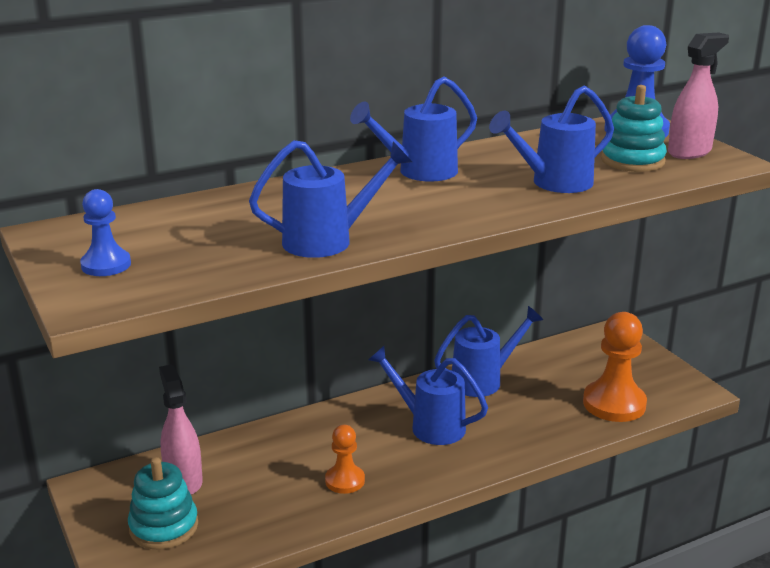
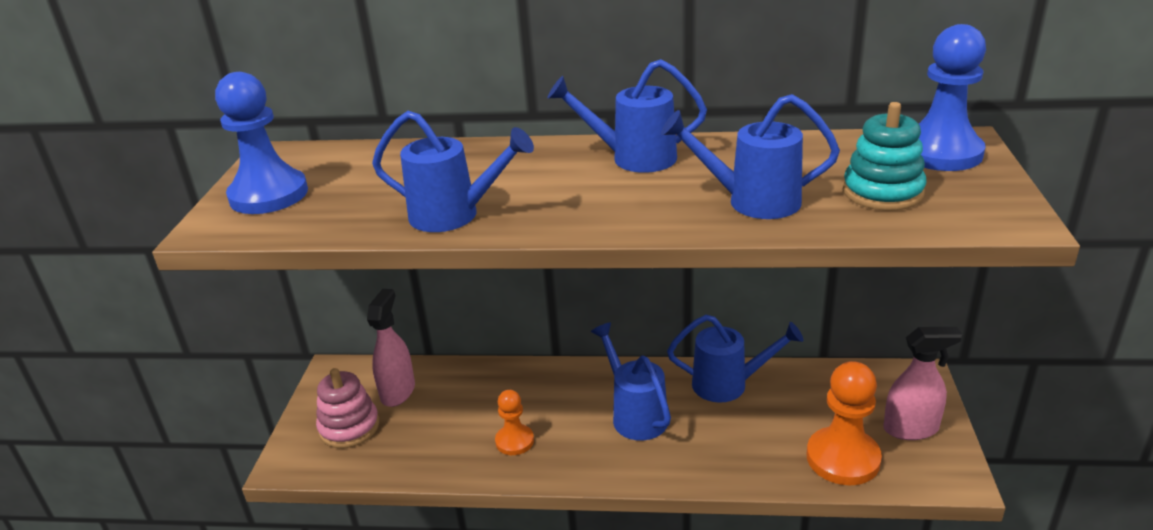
camera: 35 degrees right, 5 degrees up
blue pawn [80,189,131,276] -> blue pawn [215,72,308,214], size x1.75
turquoise stacking toy [128,457,198,549] -> pink stacking toy [316,368,379,448]
pink spray bottle [668,32,729,159] -> pink spray bottle moved to [883,327,963,440]

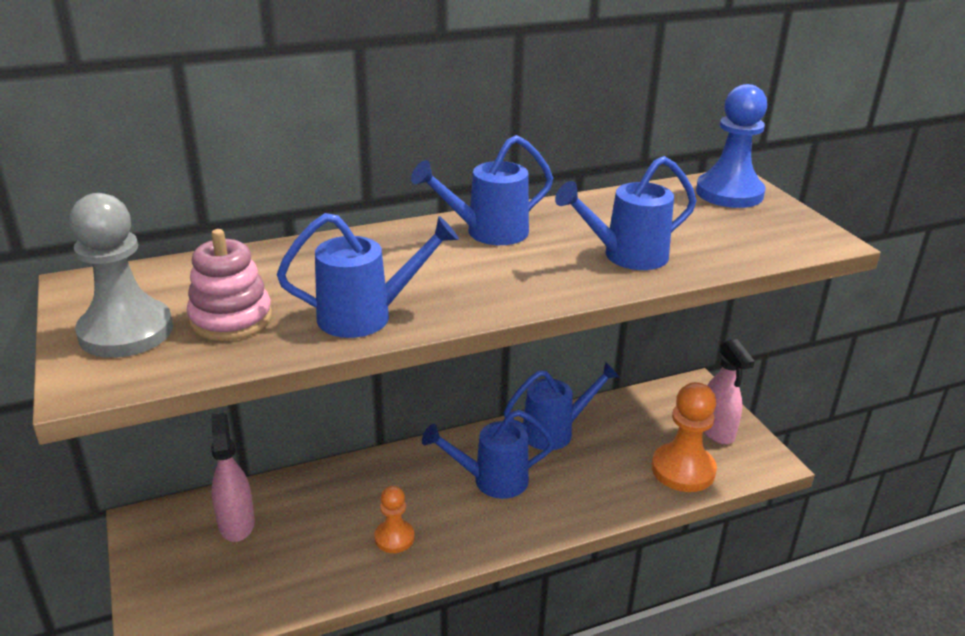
camera: 30 degrees left, 0 degrees up
blue pawn [215,72,308,214] -> grey pawn [69,193,173,358]
pink stacking toy [316,368,379,448] -> pink stacking toy moved to [187,229,272,341]
blue watering can [591,322,671,440] -> blue watering can turned 45 degrees counterclockwise [422,410,555,499]
turquoise stacking toy [843,102,926,211] -> none
pink spray bottle [883,327,963,440] -> pink spray bottle turned 105 degrees clockwise [703,339,755,444]

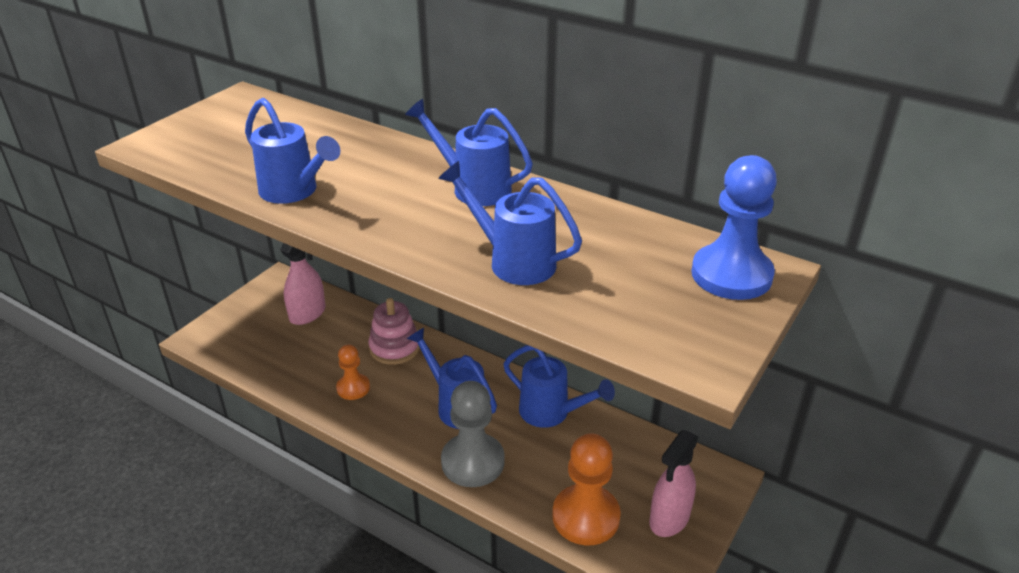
camera: 55 degrees right, 5 degrees up
grey pawn [69,193,173,358] -> grey pawn moved to [441,381,505,487]
pink stacking toy [187,229,272,341] -> pink stacking toy moved to [369,298,420,365]

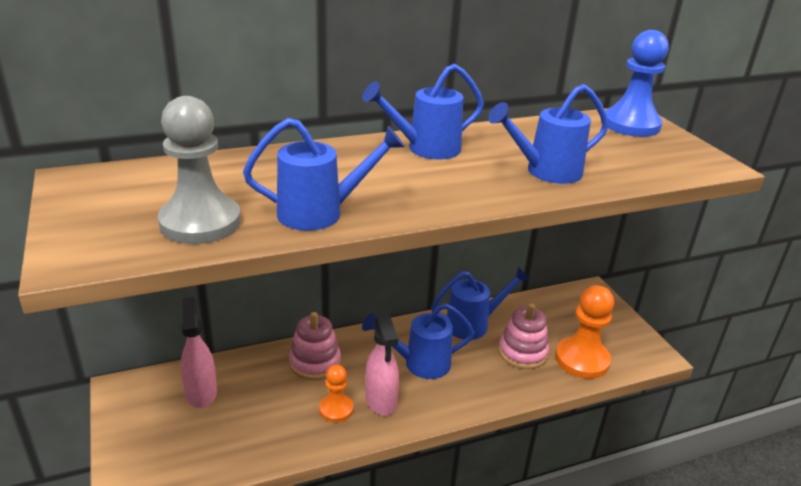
camera: 55 degrees left, 5 degrees down
grey pawn [441,381,505,487] -> grey pawn moved to [158,96,241,244]
pink spray bottle [649,430,699,537] -> pink spray bottle moved to [365,314,399,416]
none -> pink stacking toy [498,304,549,369]

